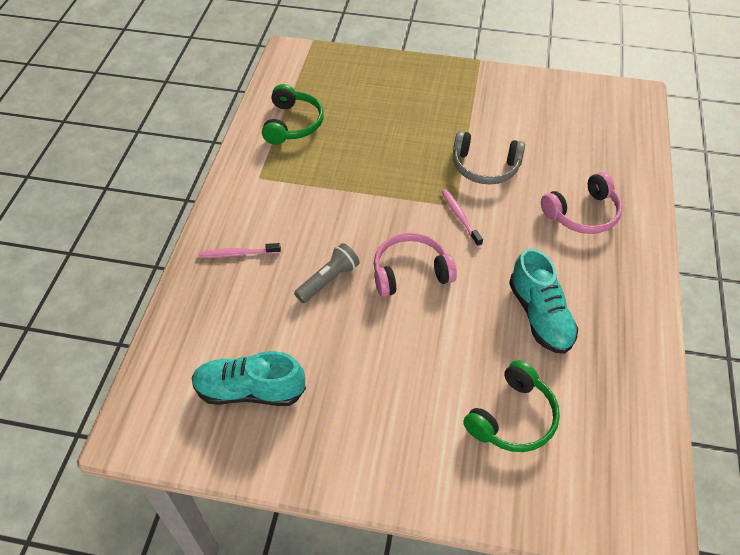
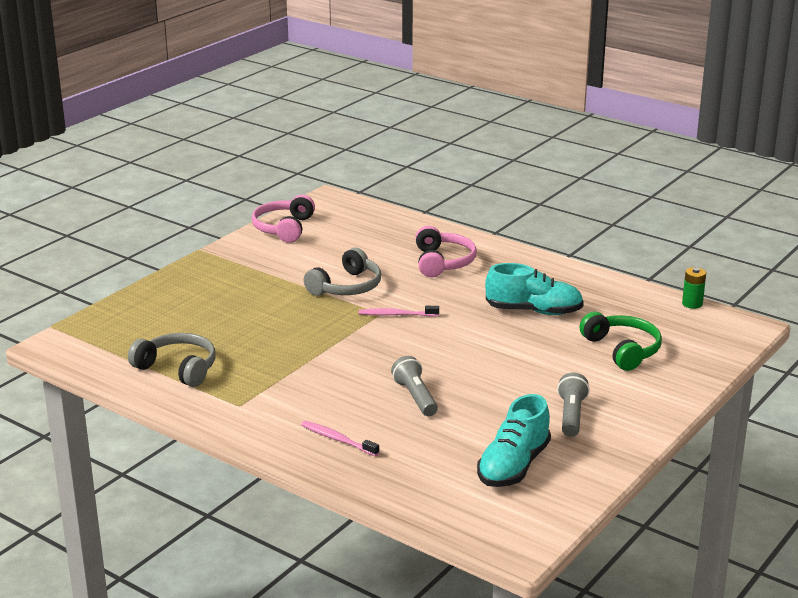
camera: 65 degrees left, 25 degrees down
pink toothbrush [198,243,281,258] -> pink toothbrush turned 105 degrees clockwise [301,421,379,456]
green headphones [262,84,324,145] -> grey headphones [128,333,216,387]
pink headphones [374,233,457,297] -> pink headphones moved to [252,195,315,243]
none -> grey flashlight [557,373,590,437]
none -> green battery [682,267,706,309]

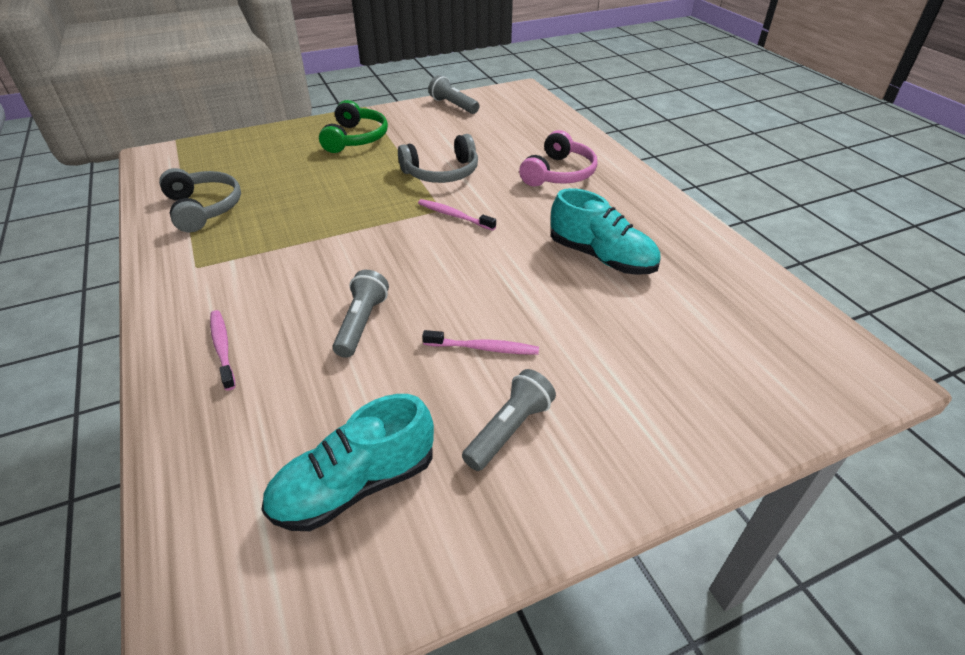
camera: 30 degrees right, 15 degrees up
pink headphones [252,195,315,243] -> grey flashlight [428,75,479,114]
green headphones [580,312,662,371] -> green headphones moved to [319,100,388,153]
green battery [682,267,706,309] -> none
none -> pink toothbrush [422,330,539,355]

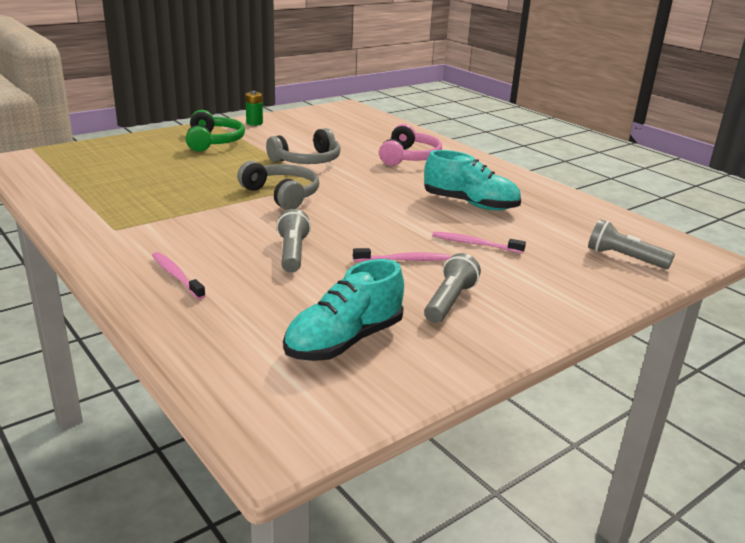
camera: 15 degrees left, 15 degrees down
grey headphones [159,168,241,233] -> grey headphones moved to [237,161,319,210]
pink toothbrush [418,199,496,231] -> pink toothbrush moved to [432,232,526,253]
grey flashlight [428,75,479,114] -> grey flashlight moved to [588,219,675,269]
none -> green battery [245,91,263,126]

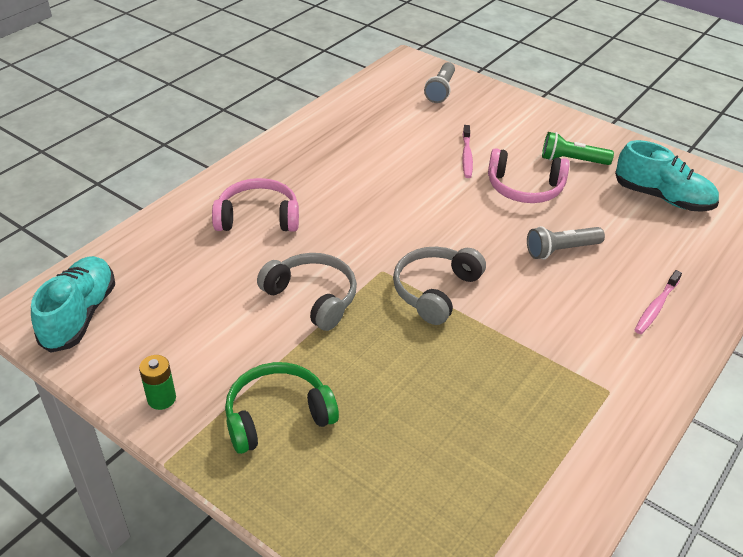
camera: 105 degrees left, 15 degrees up
pink toothbrush [353,248,451,262] -> pink headphones [488,148,570,203]
turquoise shoe [424,150,521,211] -> turquoise shoe moved to [31,256,115,353]
grey flashlight [424,253,481,323] -> green flashlight [542,132,614,165]

